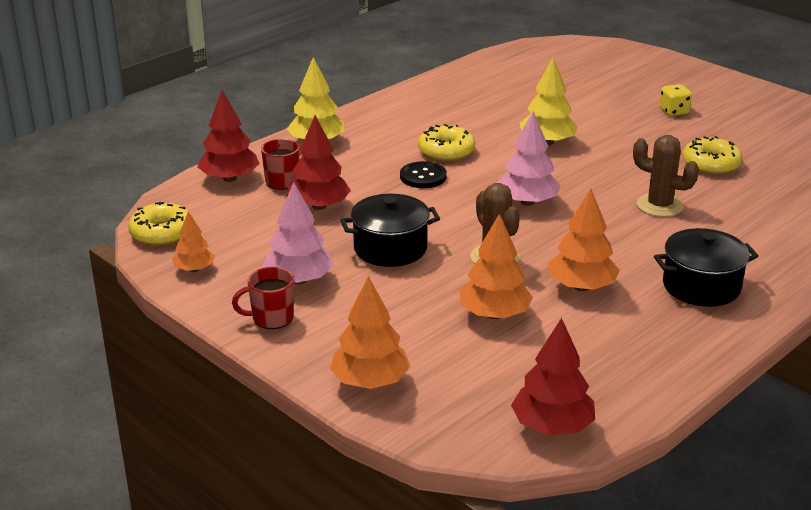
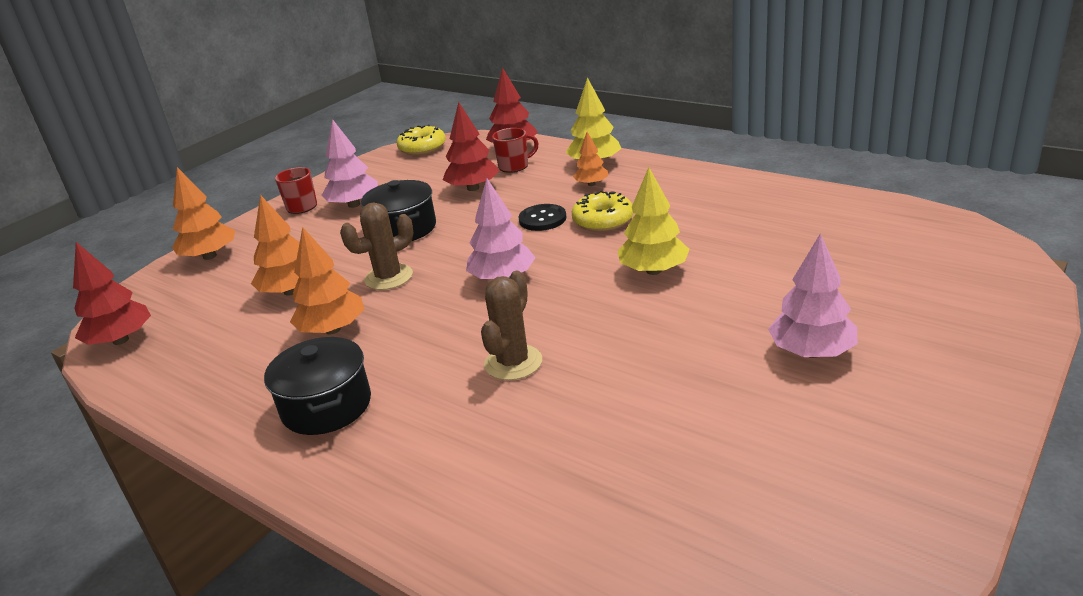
camera: 85 degrees right, 0 degrees up
orange tree [172,212,215,272] -> orange tree moved to [573,132,608,186]
yellow dice [659,84,692,116] -> pink tree [768,234,857,358]
yellow donut [683,136,743,175] -> none

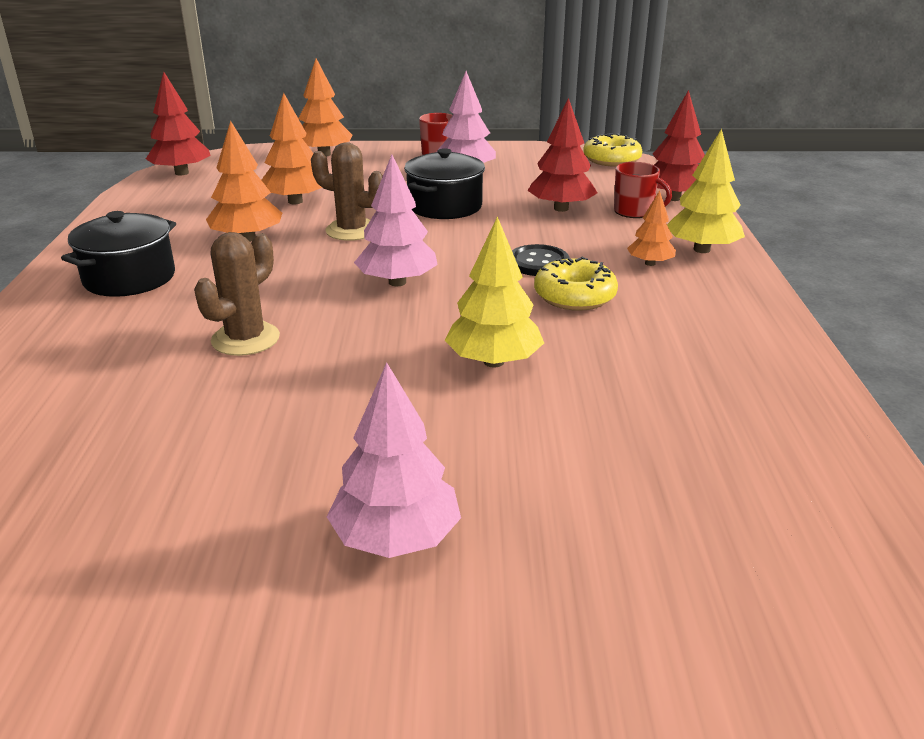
camera: 50 degrees right, 0 degrees up
brown cactus [481,271,542,380] -> brown cactus turned 45 degrees counterclockwise [194,232,280,356]

